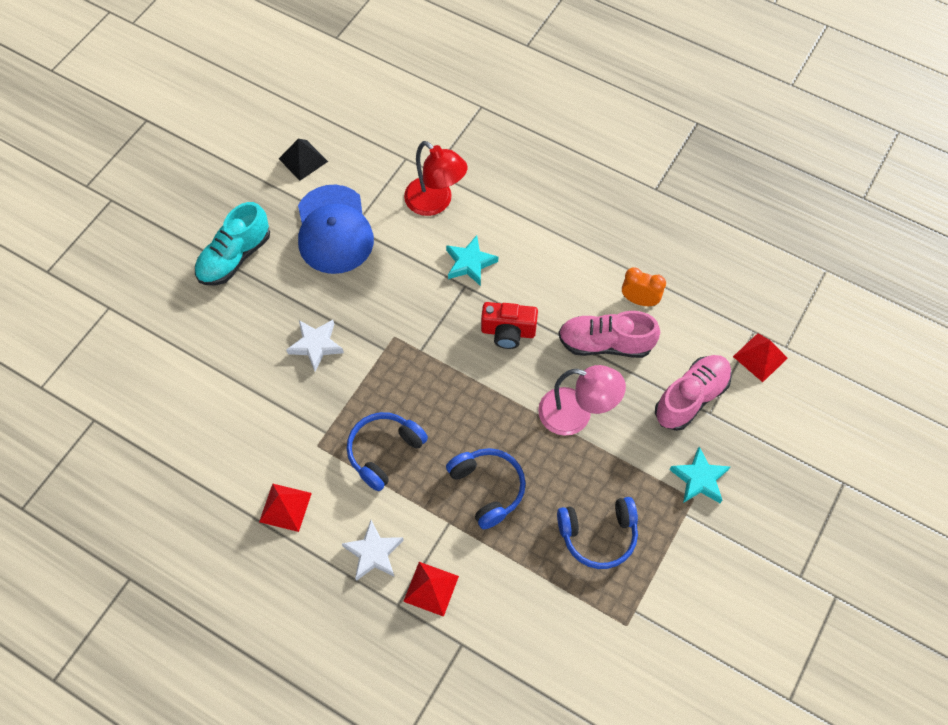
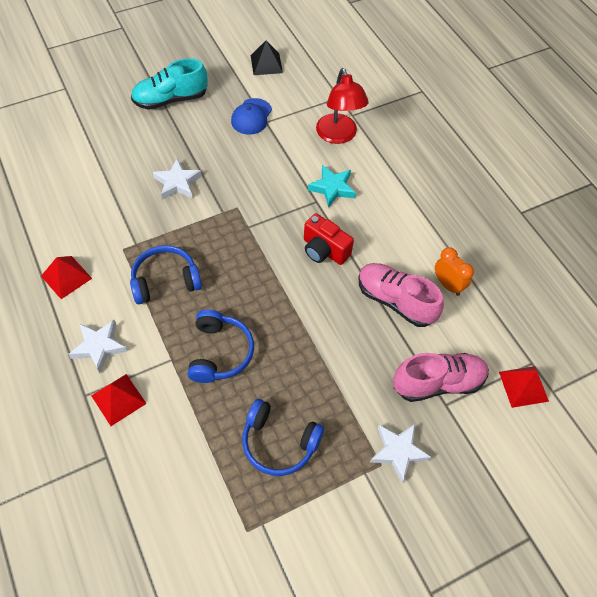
camera: 30 degrees right, 5 degrees down
blue cap [298,185,374,274] -> blue cap [231,98,272,135], size x0.57
pink lamp [538,365,626,435] -> none
turquoise star [669,447,730,503] -> white star [370,424,431,483]

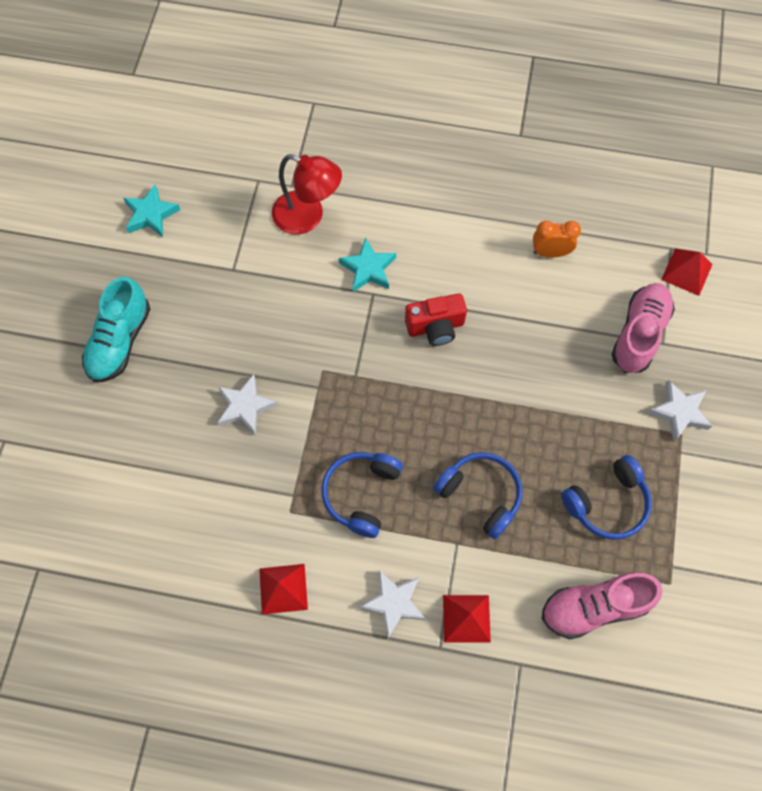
camera: 50 degrees left, 10 degrees up
blue cap [231,98,272,135] -> none
black pyramid [251,40,283,75] -> turquoise star [123,184,180,237]
pink shoe [358,263,444,327] -> pink shoe moved to [542,572,662,639]

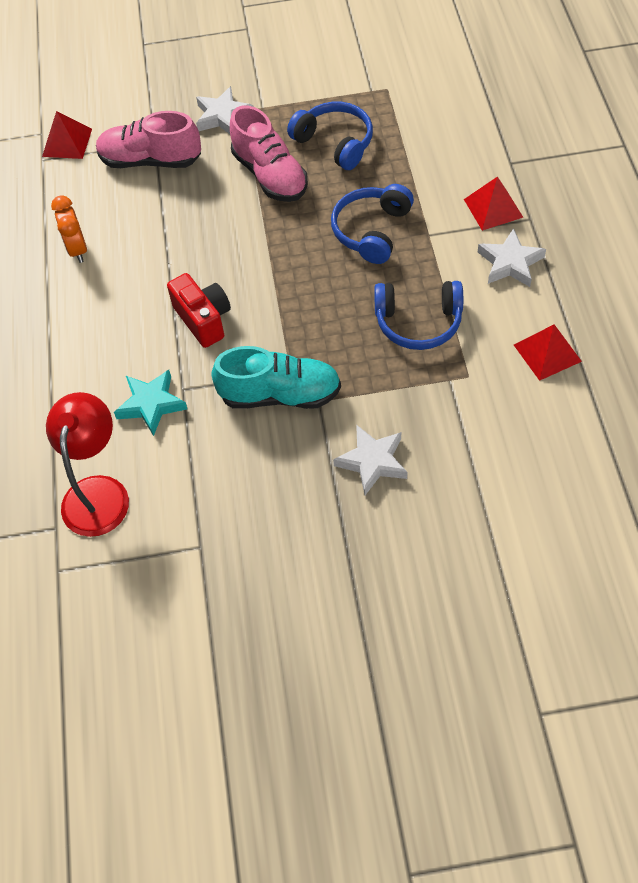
camera: 105 degrees left, 10 degrees down
turquoise shoe [82,277,150,382] -> turquoise shoe moved to [211,346,341,409]
turquoise star [123,184,180,237] -> none
pink shoe [542,572,662,639] -> pink shoe moved to [230,106,308,202]

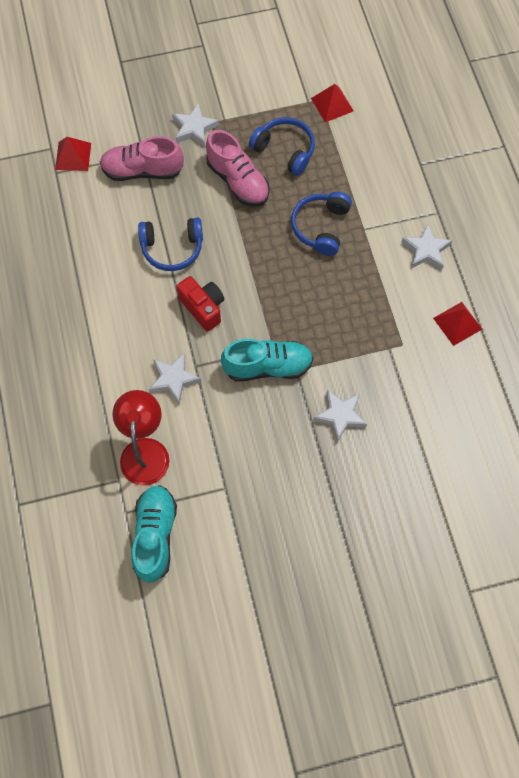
camera: 10 degrees left, 10 degrees up
orange clock [51,195,87,263] -> none
turquoise star [114,370,187,436] -> white star [149,353,201,404]
blue headphones [374,281,463,350] -> blue headphones moved to [138,218,203,271]
red pyramid [464,177,524,231] -> red pyramid moved to [311,84,354,122]
none -> turquoise shoe [131,485,177,583]

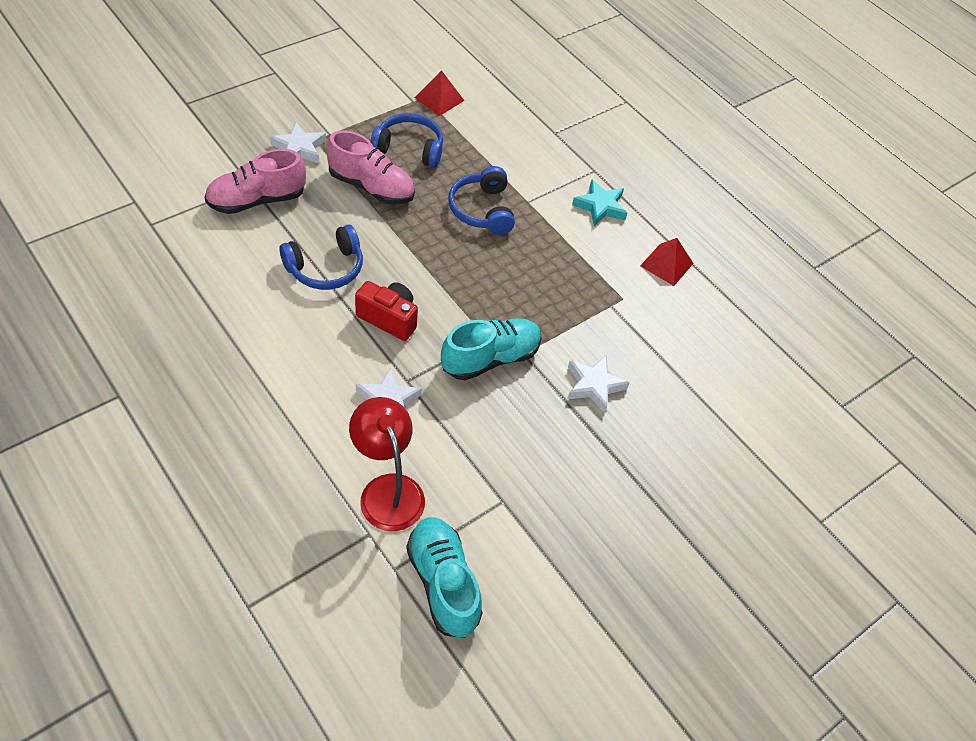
camera: 30 degrees left, 15 degrees down
red pyramid [55,137,91,171] -> none
white star [401,223,453,270] -> turquoise star [572,179,627,226]

